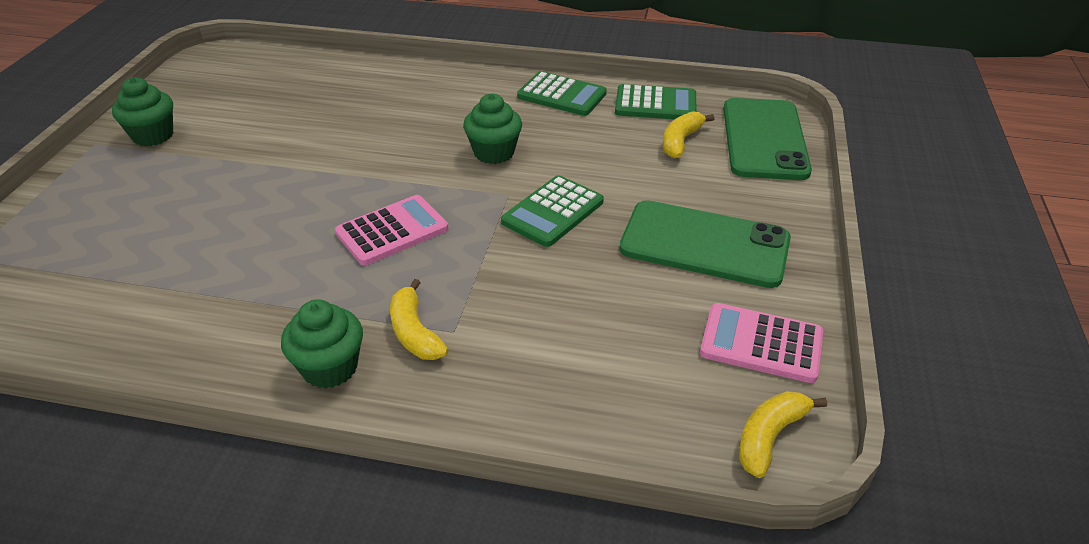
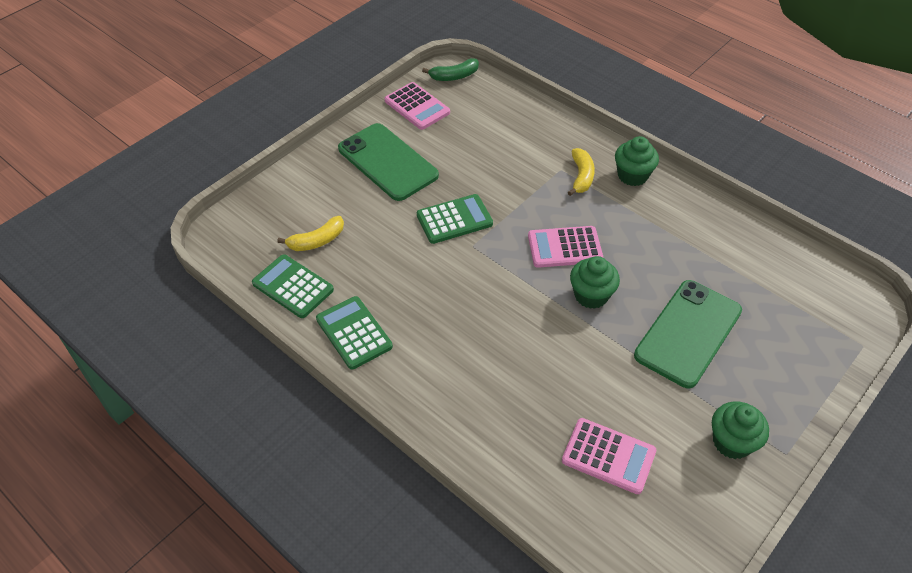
camera: 150 degrees left, 10 degrees up
green cupcake [463,93,522,164] -> green cupcake moved to [570,256,620,309]
green phone [723,98,812,180] -> green phone moved to [634,280,742,388]
yellow banana [739,391,827,478] -> green banana [422,58,479,81]
none -> pink calculator [562,418,656,494]

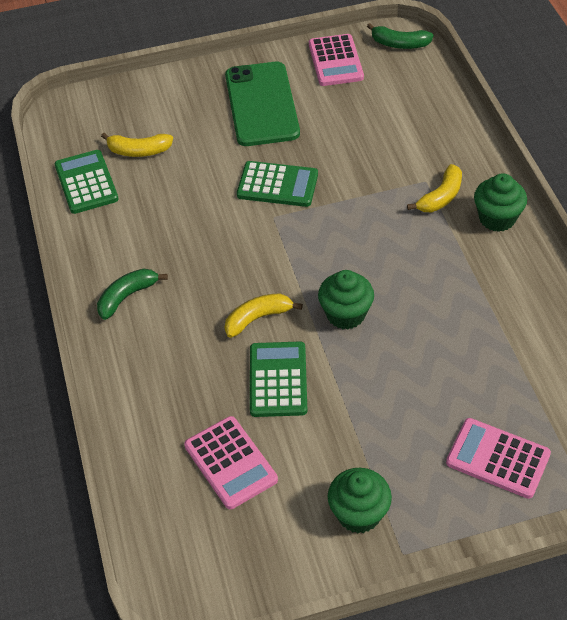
camera: 35 degrees right, 0 degrees up
green calculator [316,296,393,370] -> green calculator moved to [250,341,308,417]
pink calculator [528,226,603,268] -> pink calculator moved to [446,418,551,499]
green phone [634,280,742,388] -> none
none -> green banana [97,269,168,320]
none -> yellow banana [225,293,303,338]

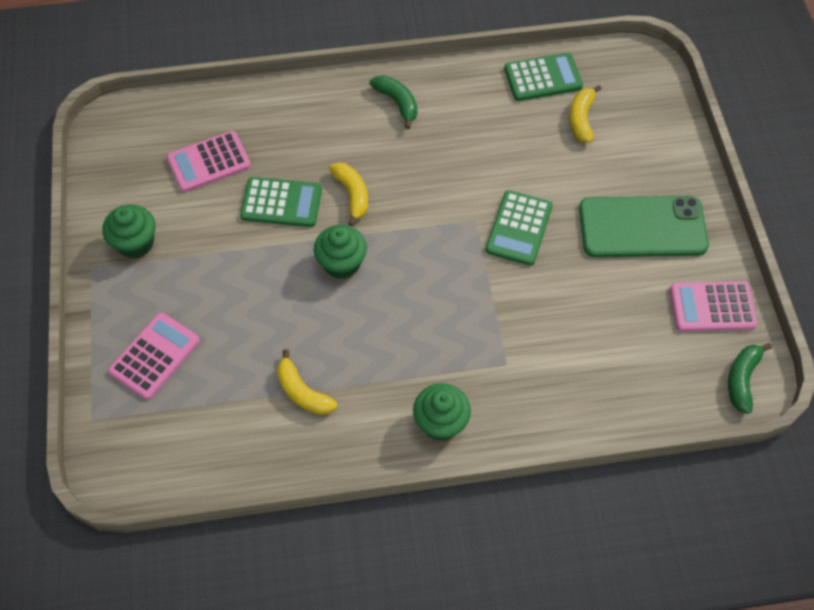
camera: 95 degrees right, 10 degrees up
yellow banana [407,164,462,212] -> yellow banana moved to [277,349,337,415]

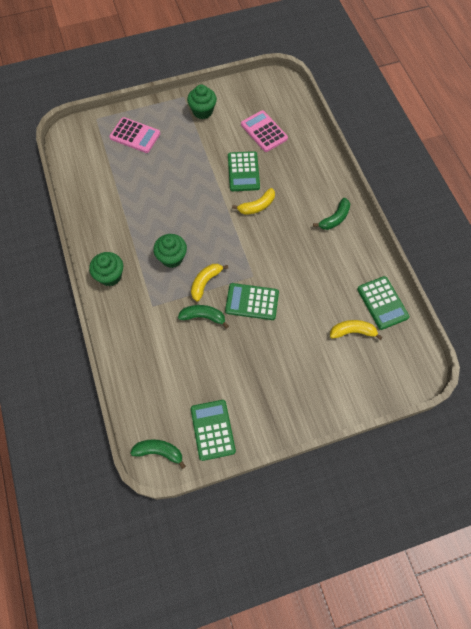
camera: 80 degrees right, 5 degrees up
yellow banana [277,349,337,415] -> yellow banana moved to [191,264,228,301]
green cupcake [314,225,367,279] -> green cupcake moved to [153,234,187,268]
green phone [579,196,709,257] -> none
pink calculator [670,281,758,331] -> green calculator [191,400,236,461]
none -> green banana [178,305,229,329]

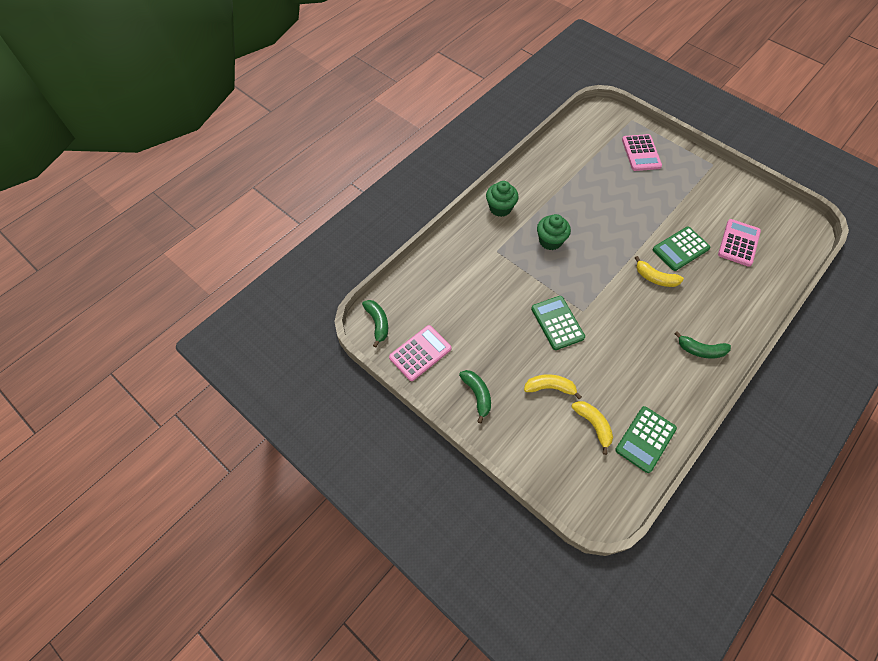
camera: 60 degrees right, 5 degrees down
green banana [178,305,229,329] -> green banana moved to [459,370,491,424]
green cupcake [187,85,217,119] -> none
yellow banana [191,264,228,301] -> yellow banana moved to [524,374,582,399]
green calculator [191,400,236,461] -> pink calculator [389,325,452,381]

